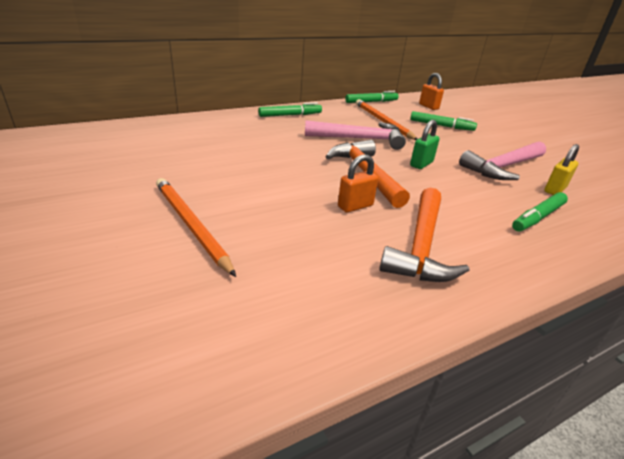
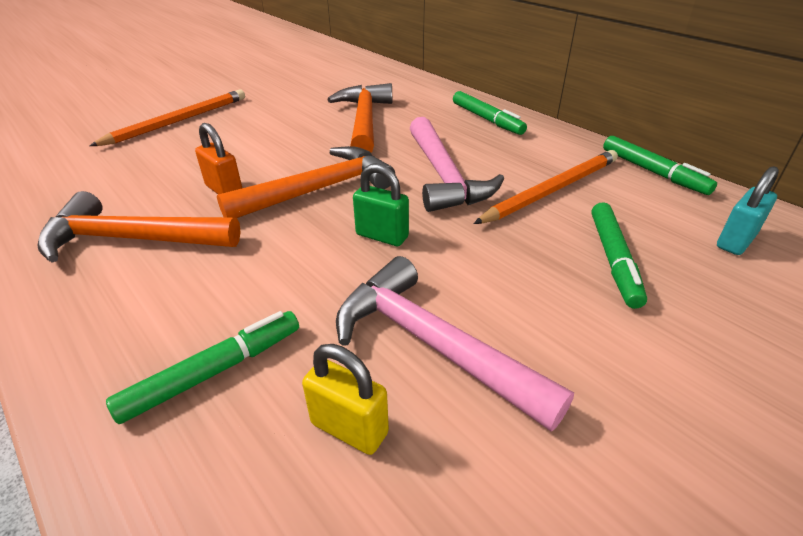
camera: 80 degrees right, 5 degrees up
orange padlock [419,73,444,110] -> turquoise padlock [717,166,779,255]
green marker [512,192,568,232] -> green marker turned 105 degrees clockwise [106,311,299,424]
none -> orange hammer [327,83,392,153]

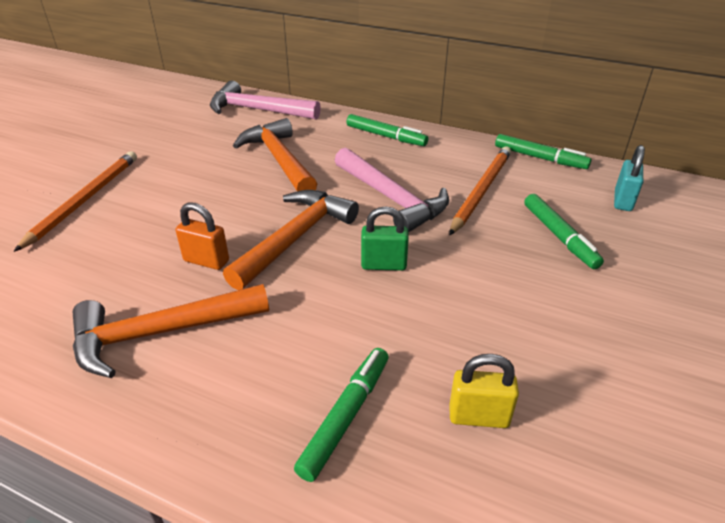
camera: 25 degrees left, 0 degrees up
pink hammer [336,256,574,432] -> pink hammer moved to [210,81,321,120]

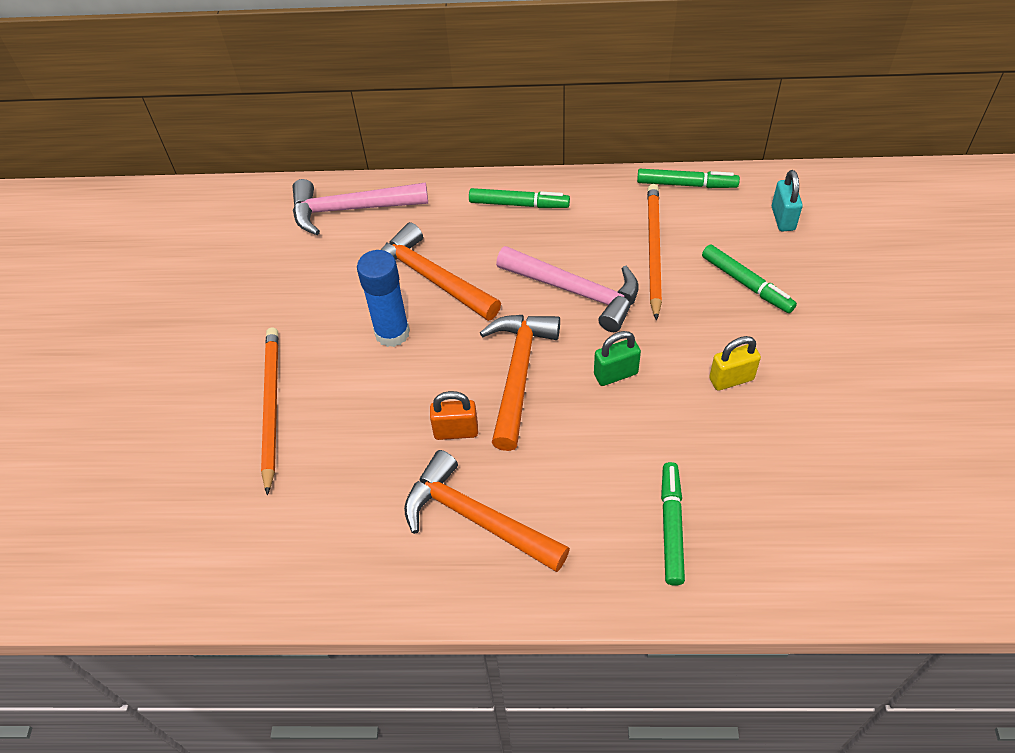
camera: 20 degrees left, 15 degrees up
orange hammer [73,284,269,378] -> orange hammer turned 75 degrees clockwise [404,450,570,572]
yellow padlock [449,354,519,428] -> yellow padlock moved to [709,336,761,391]
none -> blue glue stick [357,250,410,347]

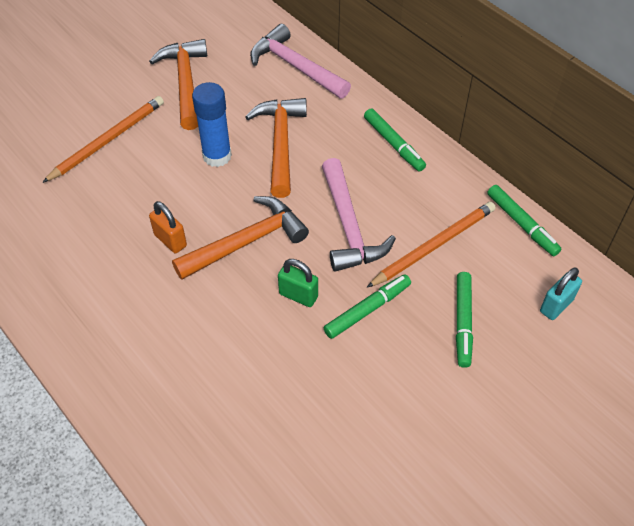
camera: 45 degrees right, 0 degrees up
orange hammer [404,450,570,572] -> orange hammer moved to [149,39,207,130]
green marker [661,462,685,586] -> green marker moved to [324,274,411,339]
yellow padlock [709,336,761,391] -> none

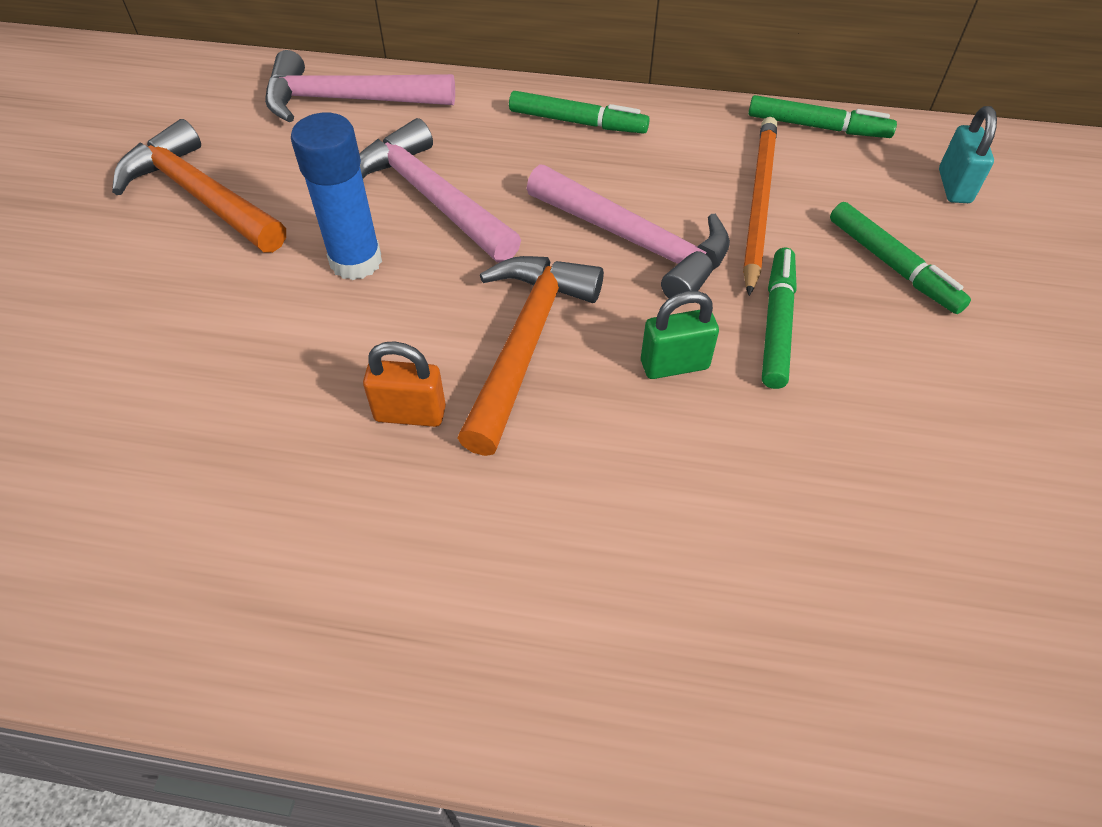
camera: 40 degrees left, 0 degrees up
orange pencil [42,96,164,183] -> none
orange hammer [245,98,307,198] -> pink hammer [360,118,521,263]

